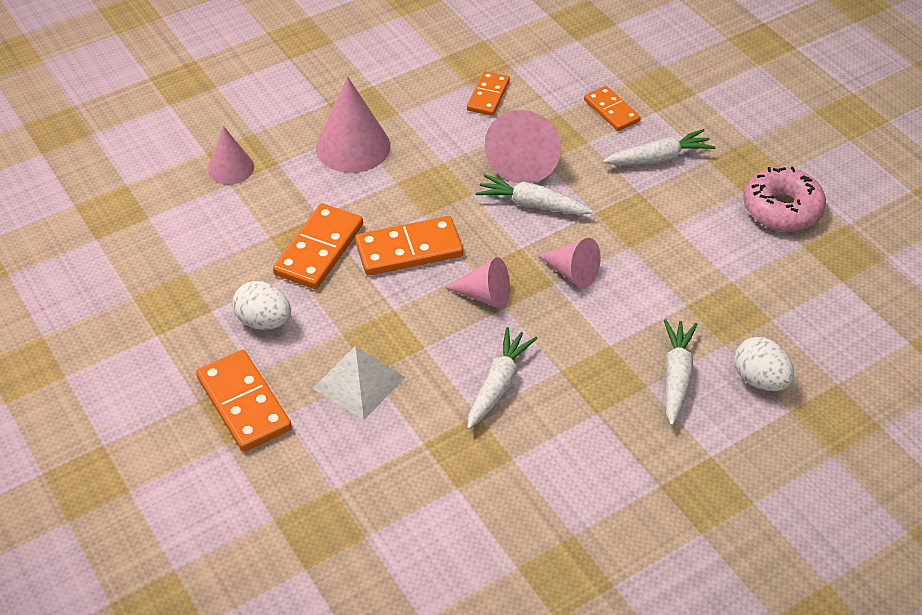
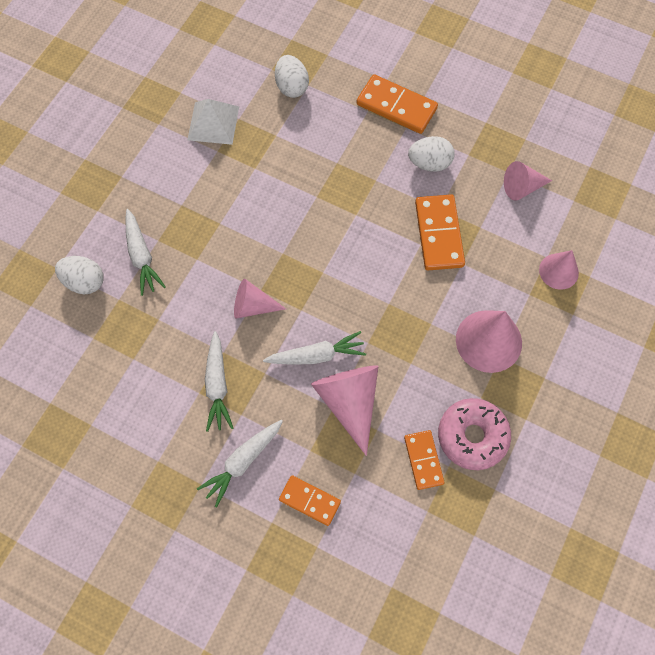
camera: 150 degrees right, 20 degrees up
white pyramid [313,346,405,420] -> white pyramid moved to [187,99,239,145]
orange domino [355,216,463,276] -> none
pink cone [444,257,510,309] -> pink cone moved to [504,161,552,201]
white carrot [467,327,538,430] -> white carrot moved to [205,331,233,432]
pink donut [743,167,826,232] -> pink donut moved to [438,398,511,470]
none -> white egg [275,55,309,98]

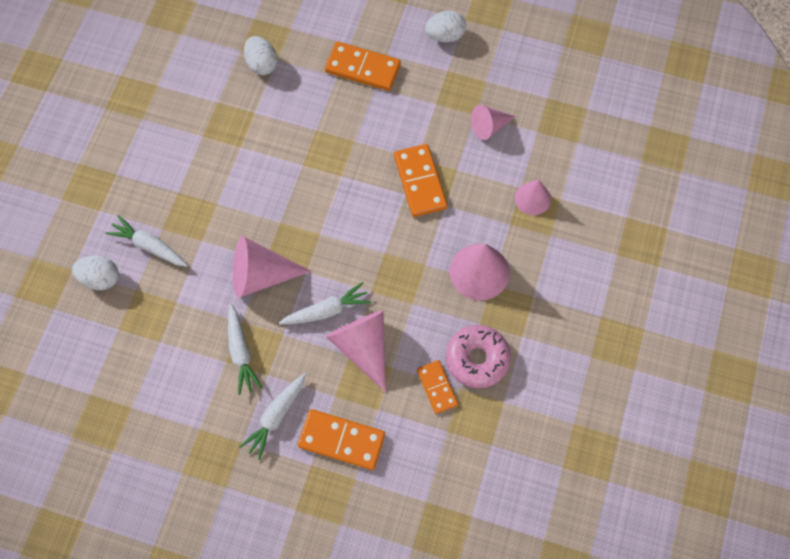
camera: 10 degrees left, 0 degrees up
white carrot [125,209,166,296] -> white carrot turned 150 degrees clockwise [105,215,188,267]
white pyramid [187,99,239,145] -> none
pink cone [234,279,286,319] -> pink cone [233,236,311,298], size x1.63
orange domino [279,475,341,526] -> orange domino [298,409,385,470], size x1.58
white egg [408,136,455,172] -> white egg moved to [425,11,466,43]

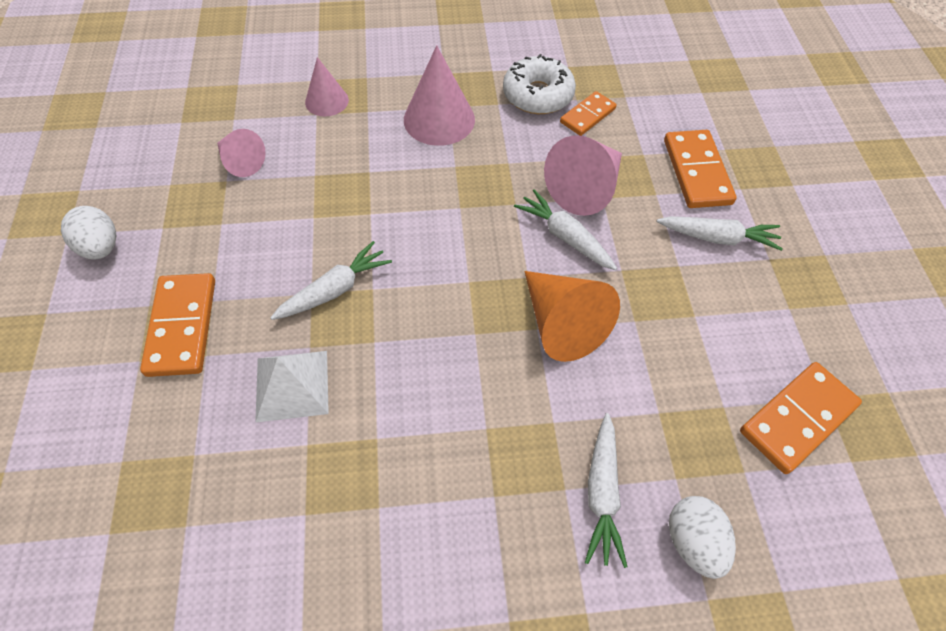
camera: 115 degrees left, 10 degrees down
white carrot [228,304,263,395] -> white carrot moved to [270,241,392,320]
pink cone [233,236,311,298] -> orange cone [524,271,620,362]
white egg [244,36,278,75] -> none
orange domino [394,144,447,217] -> orange domino moved to [740,362,862,474]
pink donut [446,325,511,388] -> white donut [503,54,576,114]
none -> white pyramid [255,351,329,423]

